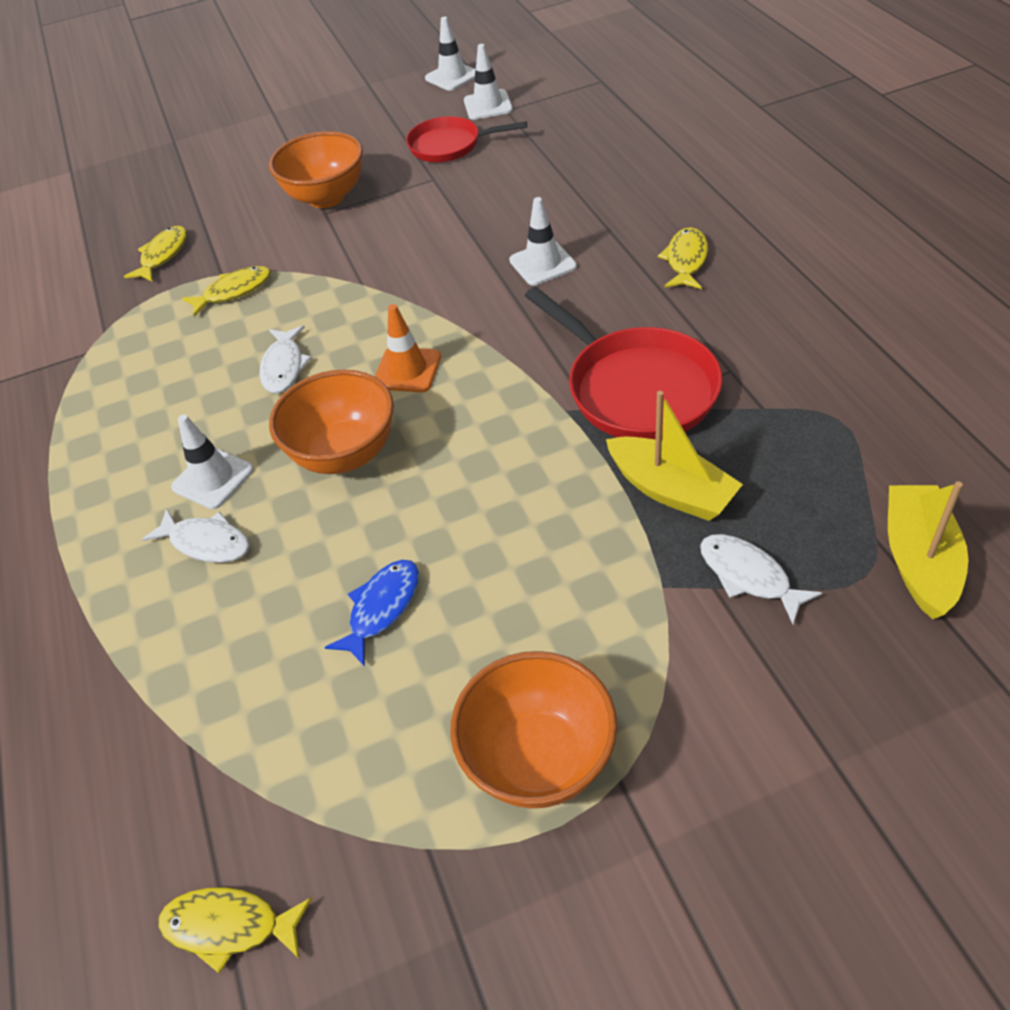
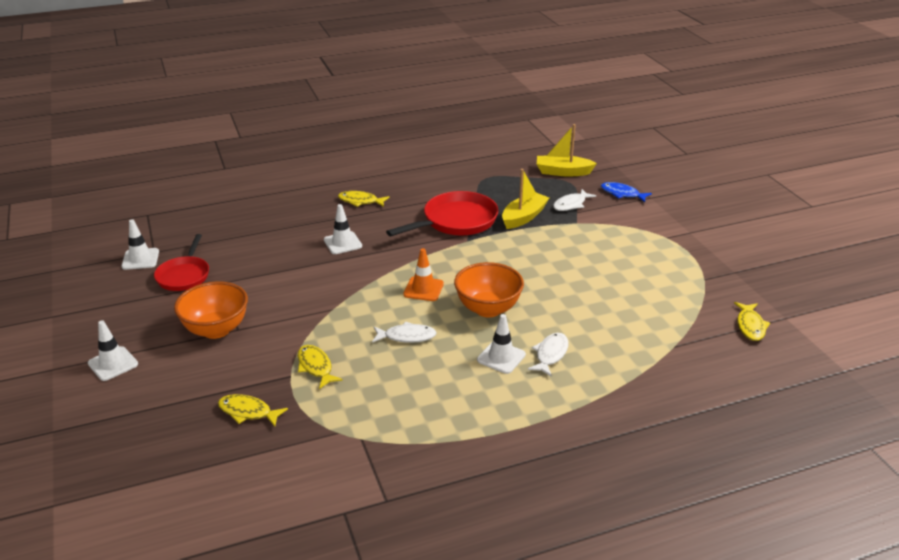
camera: 95 degrees left, 15 degrees down
blue fish [325,560,419,666] -> blue fish moved to [601,182,652,202]
white traffic cone [425,17,475,91] -> white traffic cone moved to [88,320,138,381]
orange bowl [450,651,617,808] -> none

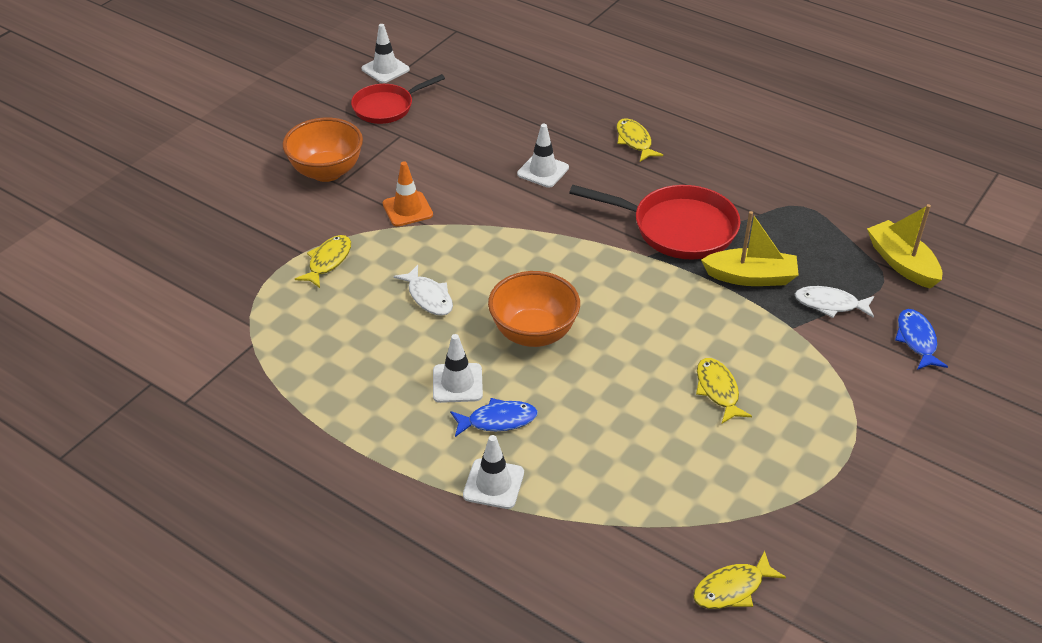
camera: 55 degrees right, 10 degrees up
white traffic cone [88,320,138,381] -> white traffic cone moved to [463,435,524,509]
yellow fish [218,394,288,426] -> yellow fish moved to [696,358,752,423]
orange traffic cone [403,248,444,301] -> orange traffic cone moved to [383,161,433,227]
white fish [528,333,569,377] -> blue fish [450,398,538,437]

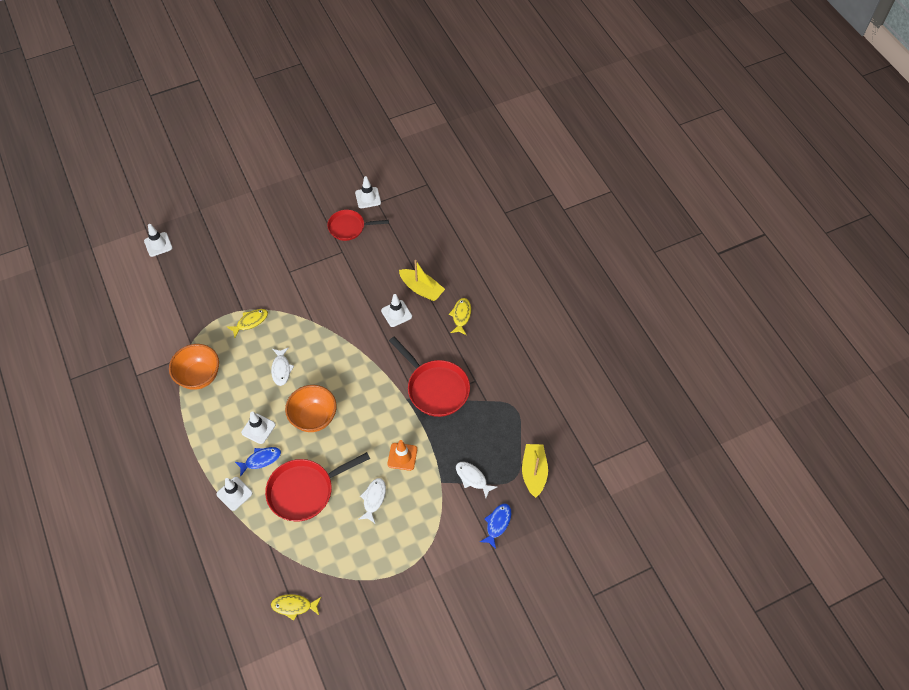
camera: 30 degrees right, 15 degrees up
orange bowl [282,118,363,182] -> orange bowl moved to [169,344,219,390]
orange traffic cone [383,161,433,227] -> orange traffic cone moved to [387,440,417,471]
blue fish [450,398,538,437] -> blue fish turned 45 degrees counterclockwise [235,447,281,477]
yellow fish [696,358,752,423] -> white fish [358,478,386,523]
yellow boat [701,211,799,286] -> yellow boat moved to [399,260,445,301]
none -> white traffic cone [144,224,172,257]
none -> red pan [265,452,370,522]

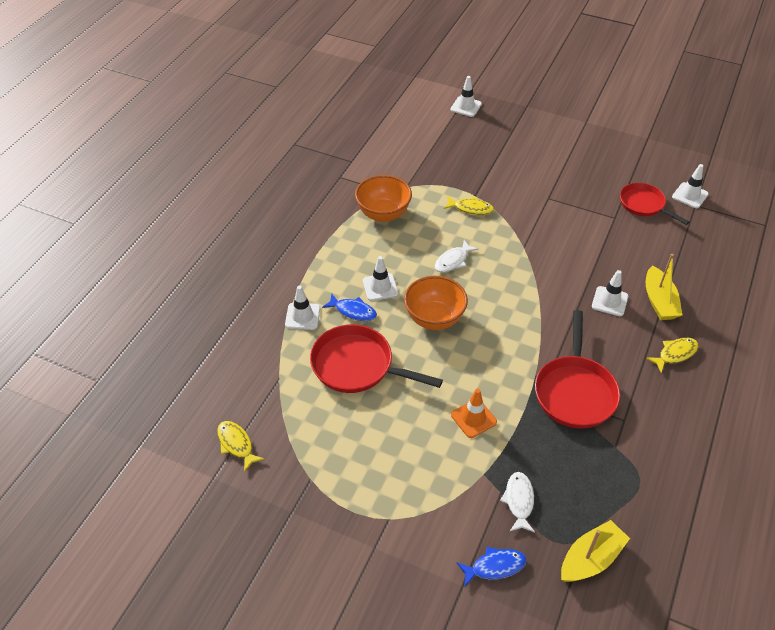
camera: 50 degrees right, 10 degrees down
white fish [358,478,386,523] -> none

